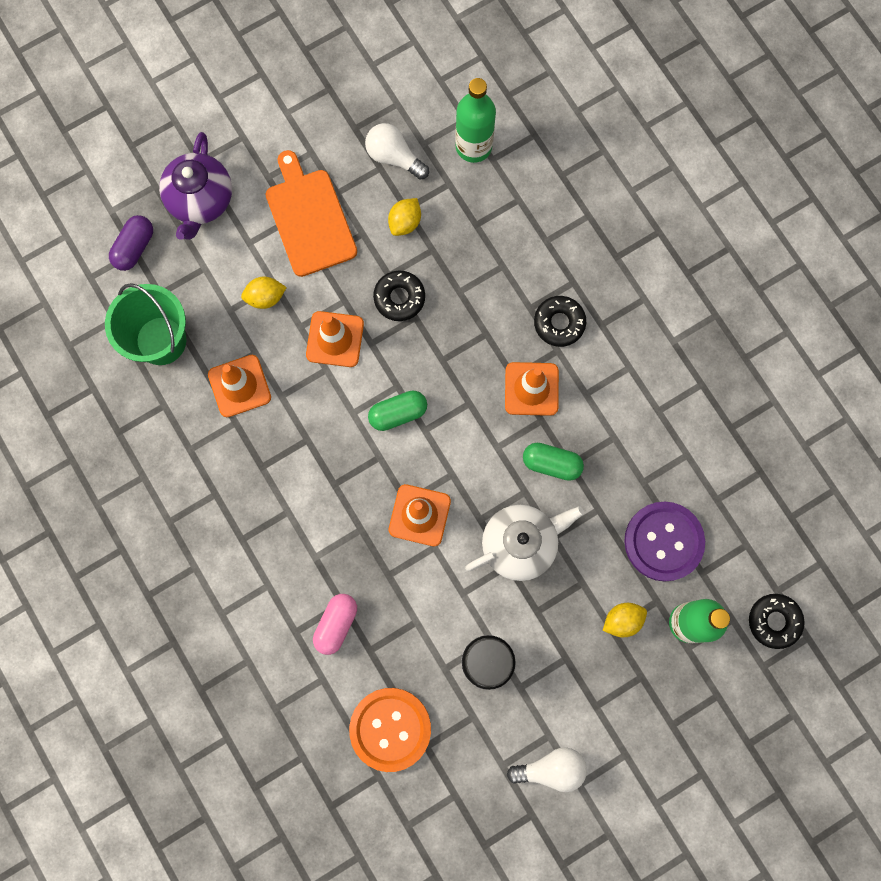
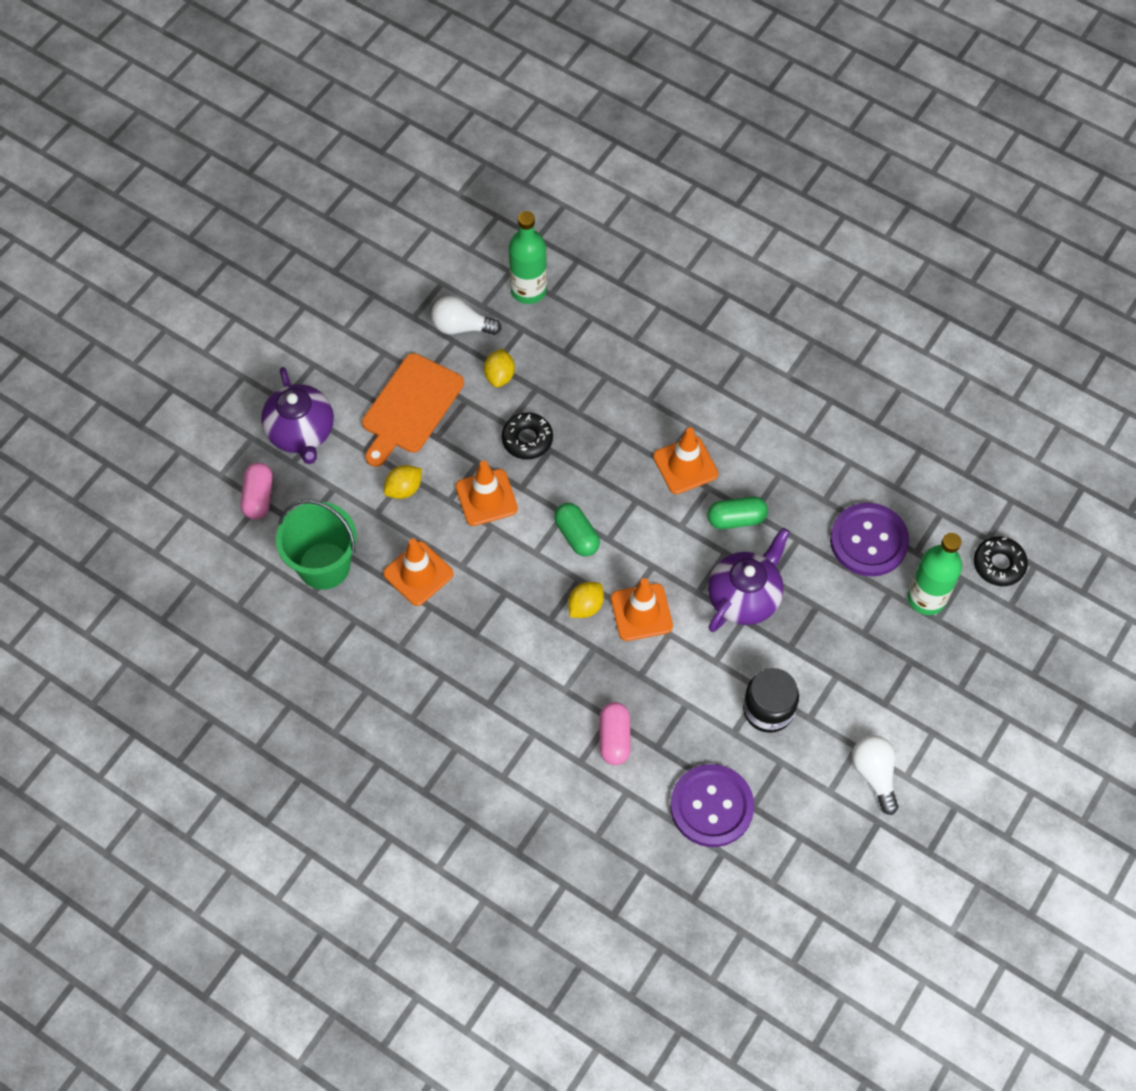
camera: 25 degrees left, 15 degrees down
purple capsule [109,215,153,271] -> pink capsule [241,463,273,520]
orange cutting board [266,150,357,277] -> orange cutting board turned 105 degrees counterclockwise [362,353,464,467]
orange button [349,688,431,772] -> purple button [670,764,754,847]
green capsule [368,390,427,431] -> green capsule turned 75 degrees counterclockwise [554,503,600,557]
white teapot [465,505,584,581] -> purple teapot [708,528,790,632]
white light bulb [507,748,587,792] -> white light bulb turned 75 degrees counterclockwise [852,735,899,815]
black donut [534,296,586,347] -> none
yellow lemon [603,603,647,637] -> yellow lemon moved to [568,582,604,618]

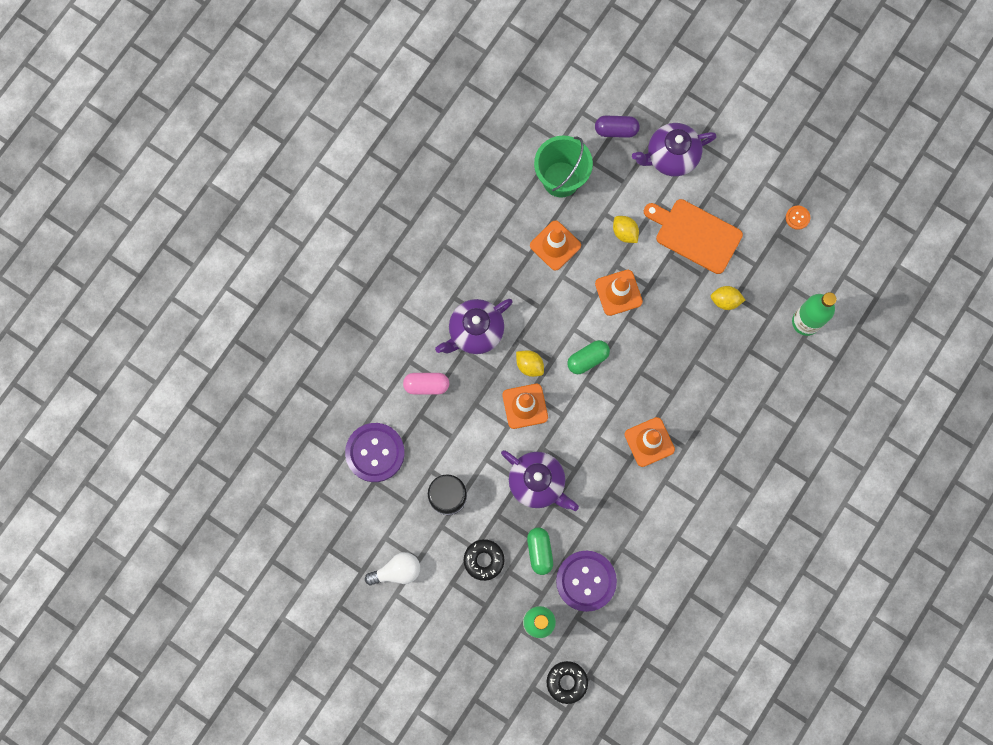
camera: 90 degrees right, 15 degrees up
pink capsule [241,463,273,520] -> purple capsule [595,116,640,138]
white light bulb [431,296,502,335] -> none
black donut [502,412,553,460] -> black donut moved to [464,539,505,581]
green capsule [708,497,768,529] -> green capsule moved to [527,528,553,575]
none -> purple teapot [435,299,513,354]
none -> orange button [786,206,810,230]

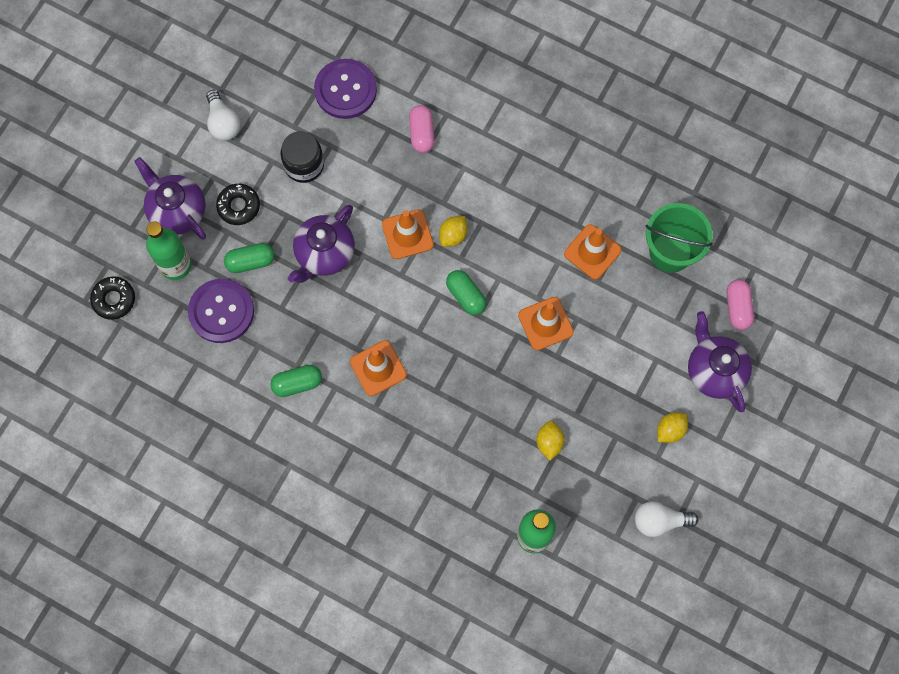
camera: 85 degrees right, 5 degrees down
purple teapot [435,299,513,354] -> purple teapot moved to [134,157,206,240]
purple capsule [595,116,640,138] -> pink capsule [727,280,754,330]
yellow lemon [613,216,639,243] -> yellow lemon moved to [657,412,688,443]
orange cutting board [644,199,743,274] -> none
orange button [786,206,810,230] -> white light bulb [635,501,698,537]
none -> green capsule [270,365,322,397]

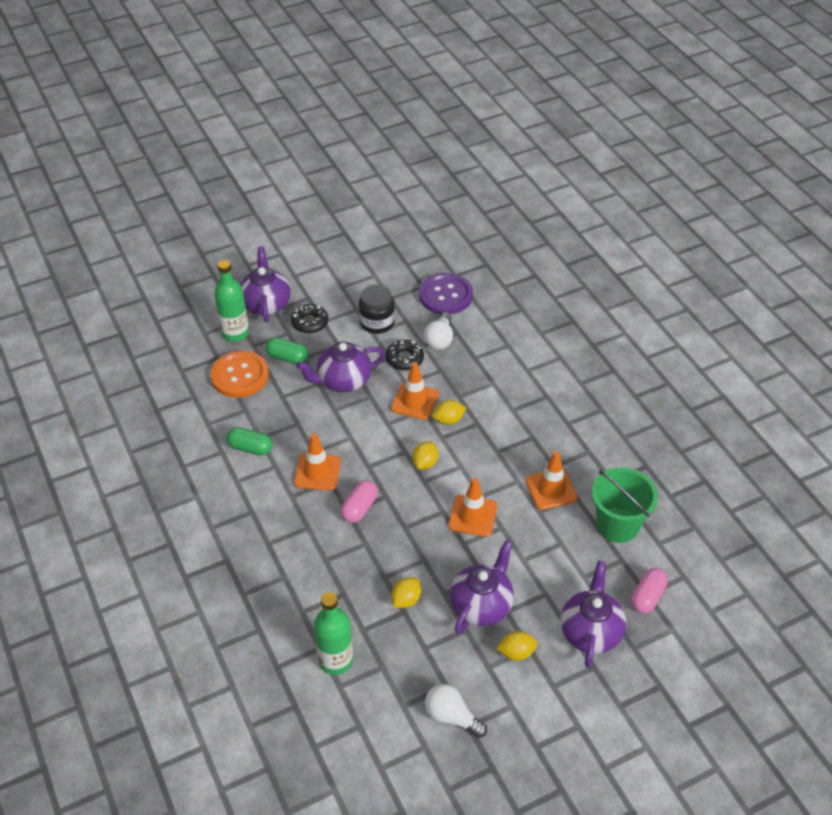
camera: 35 degrees right, 25 degrees down
black donut [90,277,135,320] -> black donut moved to [385,340,424,371]
purple button [188,279,254,343] -> orange button [210,351,269,398]
white light bulb [206,90,240,141] -> white light bulb moved to [424,312,453,350]
pink capsule [409,105,435,153] -> pink capsule moved to [341,481,378,523]
green capsule [446,270,487,315] -> yellow lemon [412,442,438,470]
none -> purple teapot [450,540,514,634]

